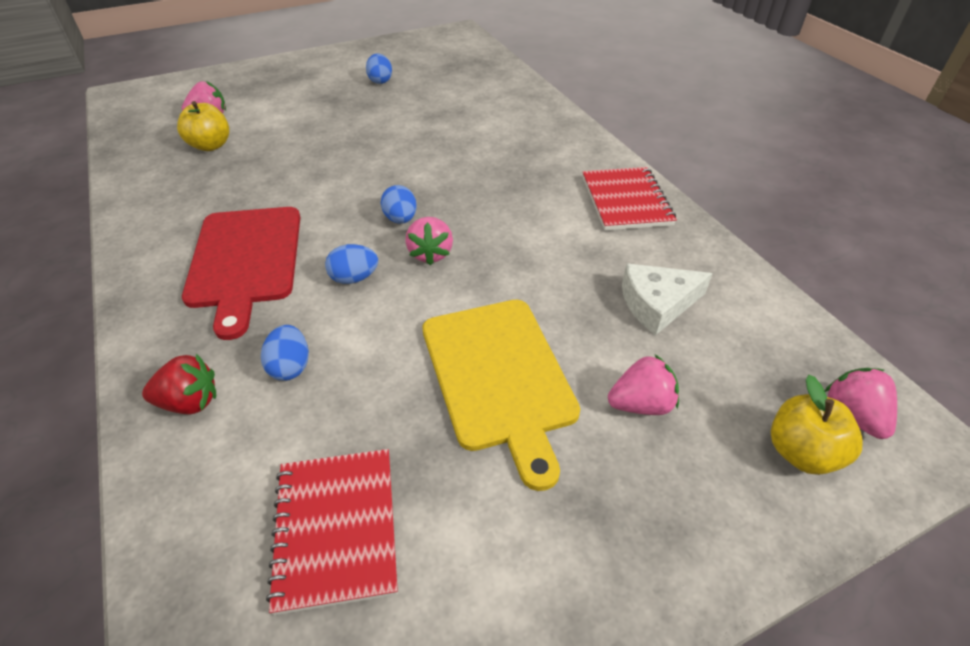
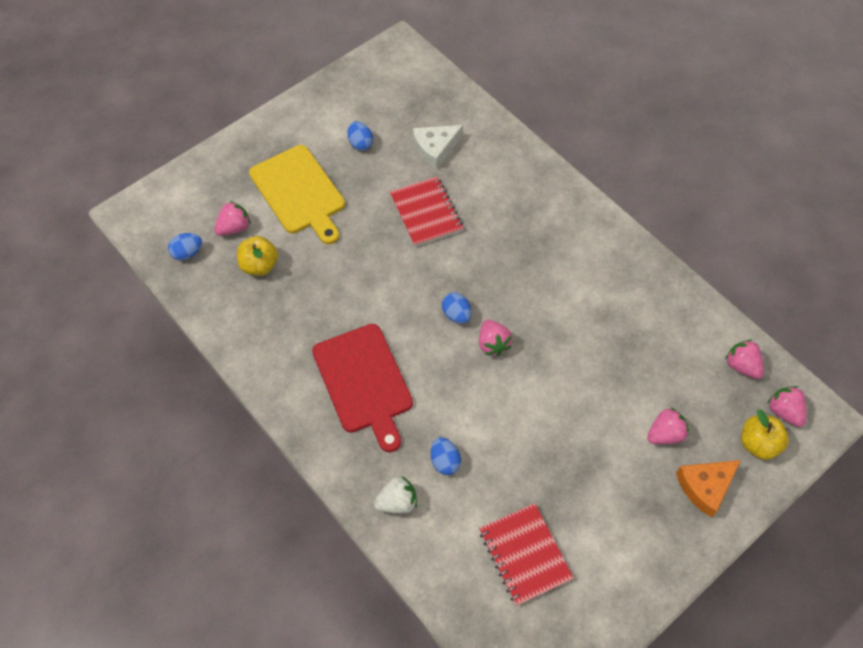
camera: 15 degrees left, 15 degrees up
red strawberry [142,354,216,415] -> white strawberry [374,476,417,514]
blue egg [325,244,378,284] -> blue egg moved to [168,233,202,260]
yellow cutting board [423,300,580,491] -> yellow cutting board moved to [249,145,345,244]
red notebook [583,167,677,230] -> red notebook moved to [390,176,463,247]
white cheese [622,264,713,335] -> white cheese moved to [413,125,463,169]
none -> orange cheese [676,460,741,517]
none -> pink strawberry [725,340,764,379]

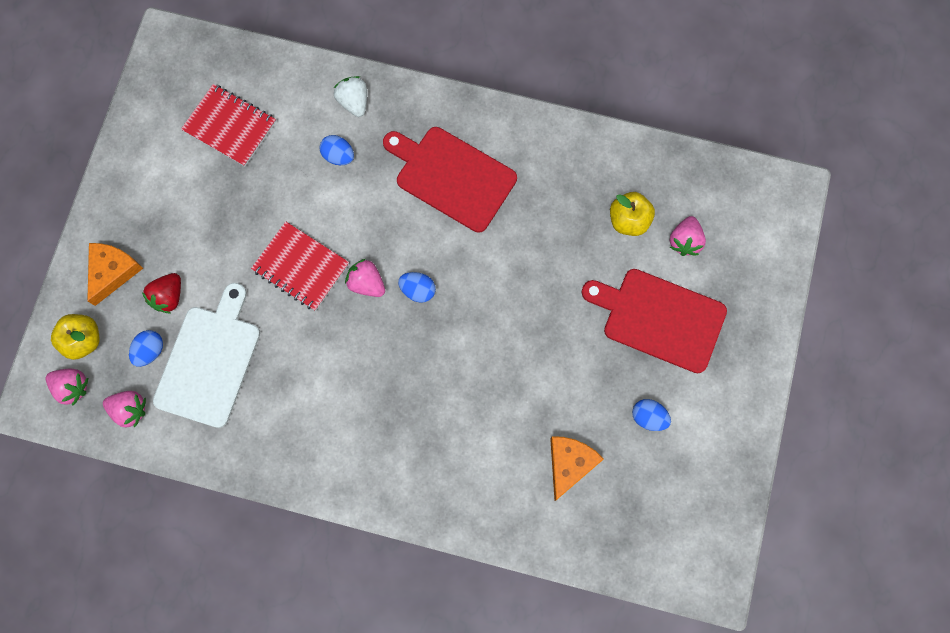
camera: 145 degrees right, 15 degrees up
blue egg [168,233,202,260] -> blue egg moved to [129,330,163,367]
yellow cutting board [249,145,345,244] -> red cutting board [581,269,727,373]
white strawberry [374,476,417,514] -> white strawberry turned 120 degrees clockwise [334,76,367,117]
red notebook [390,176,463,247] -> red notebook moved to [251,221,349,311]
white cheese [413,125,463,169] -> orange cheese [550,436,604,501]
pink strawberry [647,407,689,444] -> red strawberry [142,273,181,313]
none -> white cutting board [153,283,260,428]

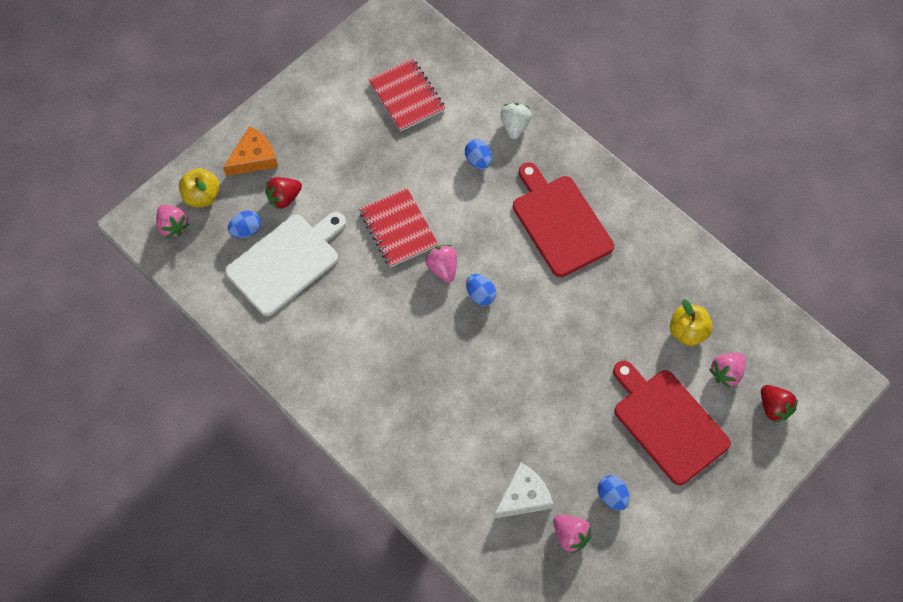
camera: 30 degrees right, 10 degrees down
pink strawberry [103,391,146,428] -> pink strawberry moved to [553,515,592,554]
orange cheese [550,436,604,501] -> white cheese [494,463,553,519]
none -> red strawberry [761,385,798,423]

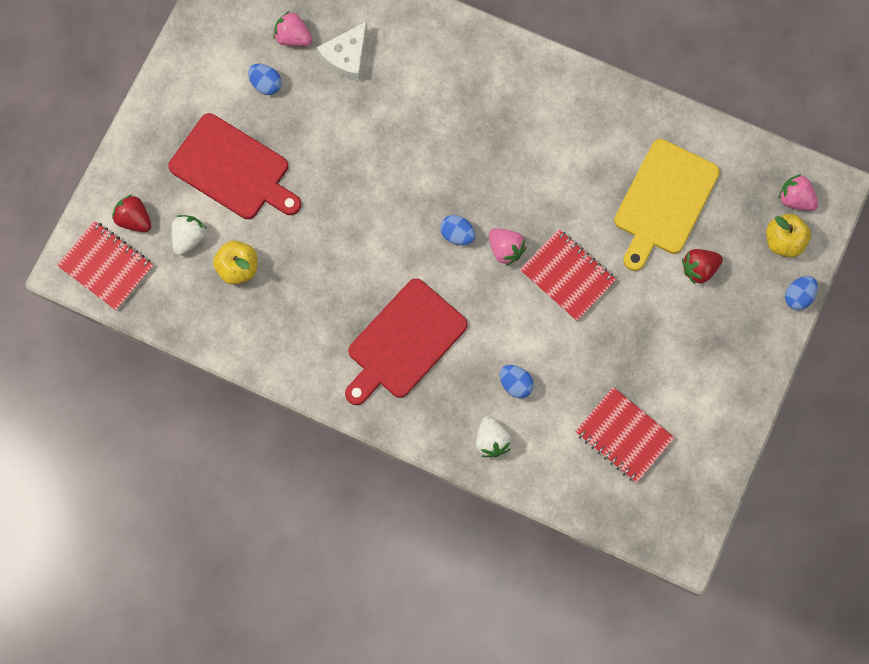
camera: 160 degrees right, 10 degrees up
orange cheese [223,126,278,176] -> none
white cutting board [225,212,346,316] -> yellow cutting board [614,139,720,271]
blue egg [228,211,261,238] -> blue egg moved to [785,276,818,310]
red strawberry [265,177,302,209] -> red strawberry turned 150 degrees counterclockwise [682,249,723,284]
red cutting board [513,162,614,277] -> red cutting board turned 90 degrees clockwise [345,278,468,405]
pink strawberry [709,353,746,388] -> white strawberry [171,215,207,255]
none -> red notebook [57,221,154,311]

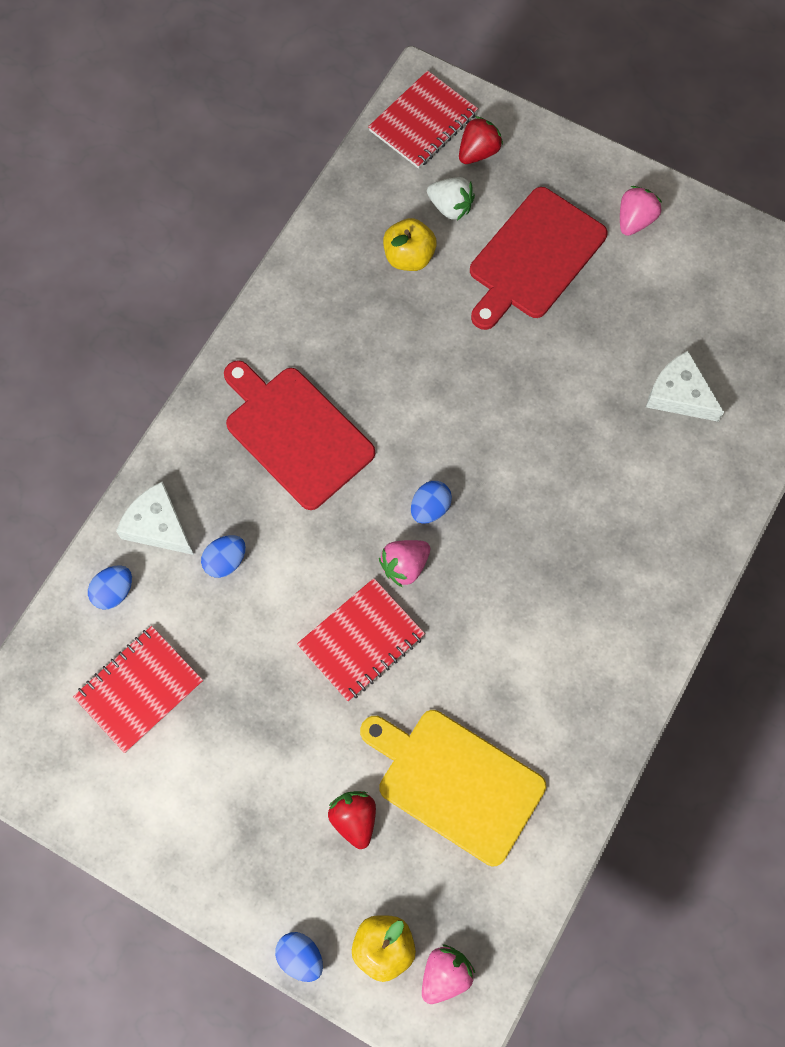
camera: 95 degrees right, 5 degrees down
blue egg [248,64,282,95] -> blue egg moved to [88,565,132,609]
pink strawberry [273,11,313,46] -> pink strawberry moved to [620,186,662,236]
white strawberry [476,416,512,457] -> white cheese [116,481,194,555]

